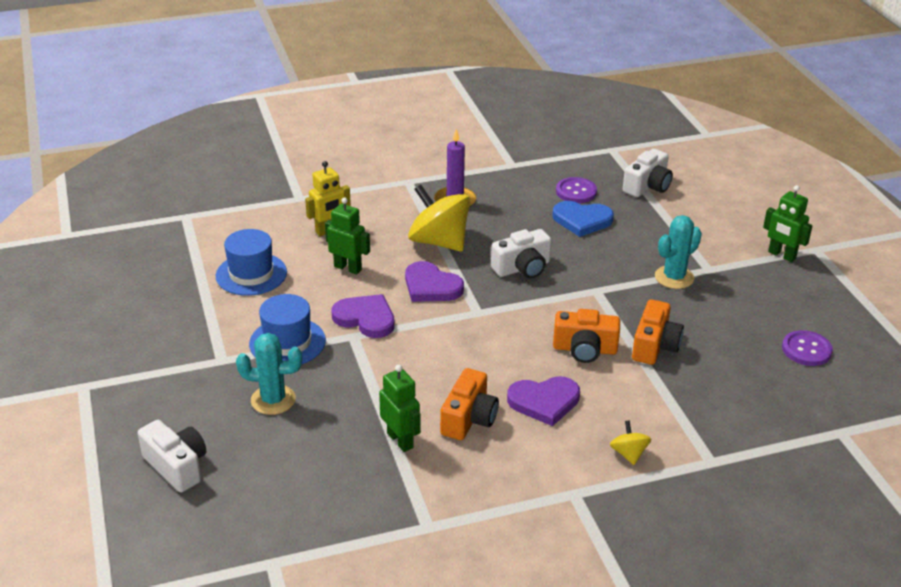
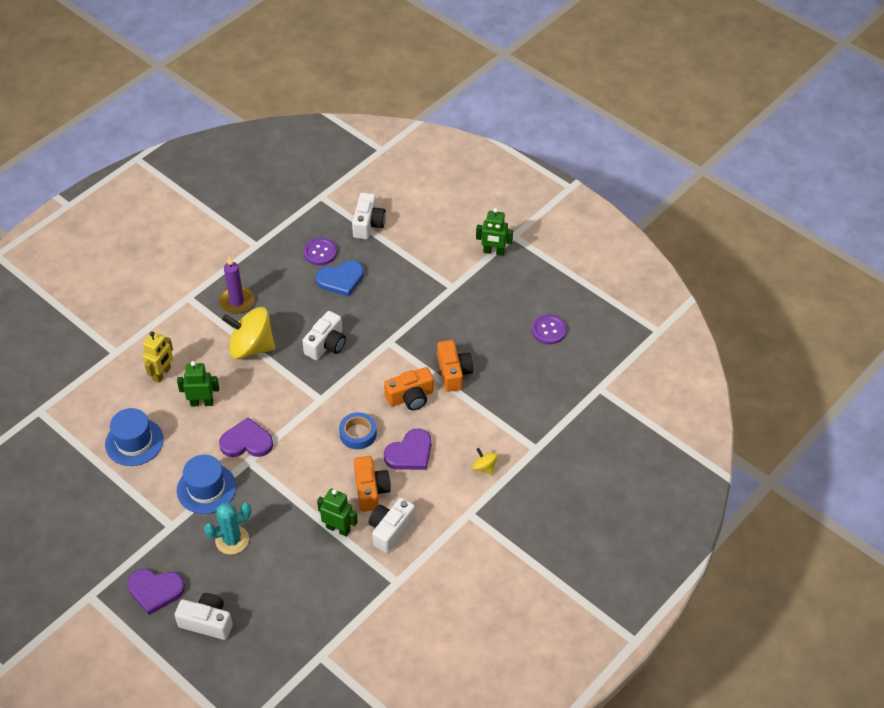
camera: 30 degrees left, 15 degrees up
purple heart [405,261,464,302] -> purple heart moved to [127,569,185,615]
turquoise cactus [655,215,702,289] -> none
none -> blue tape [339,412,377,449]
none -> white camera [369,498,415,553]

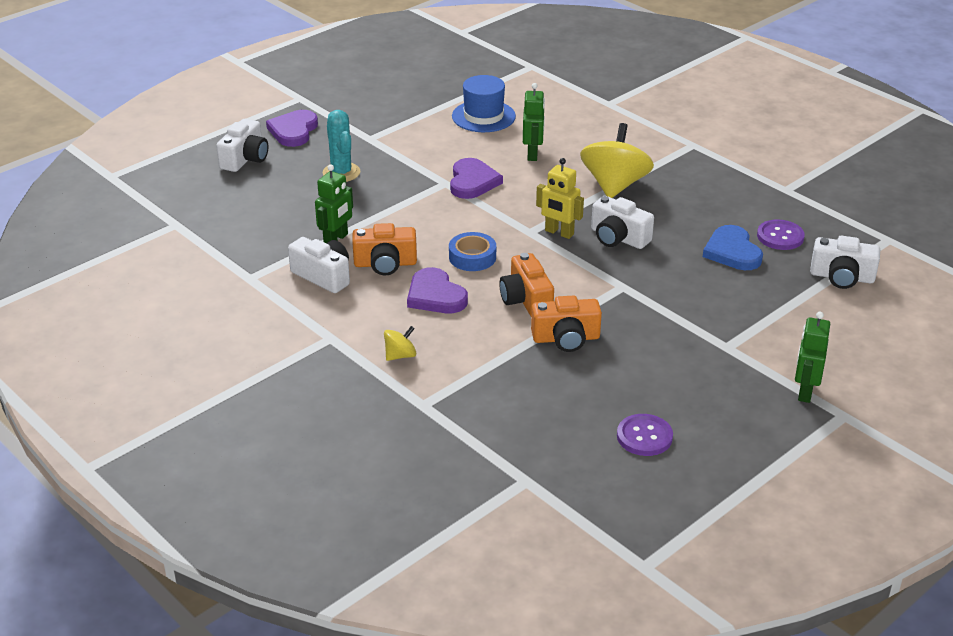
camera: 95 degrees right, 15 degrees down
yellow robot [142,332,173,383] -> yellow robot moved to [536,158,584,239]
blue hat [177,455,236,514] -> none
purple candle [219,257,254,314] -> none

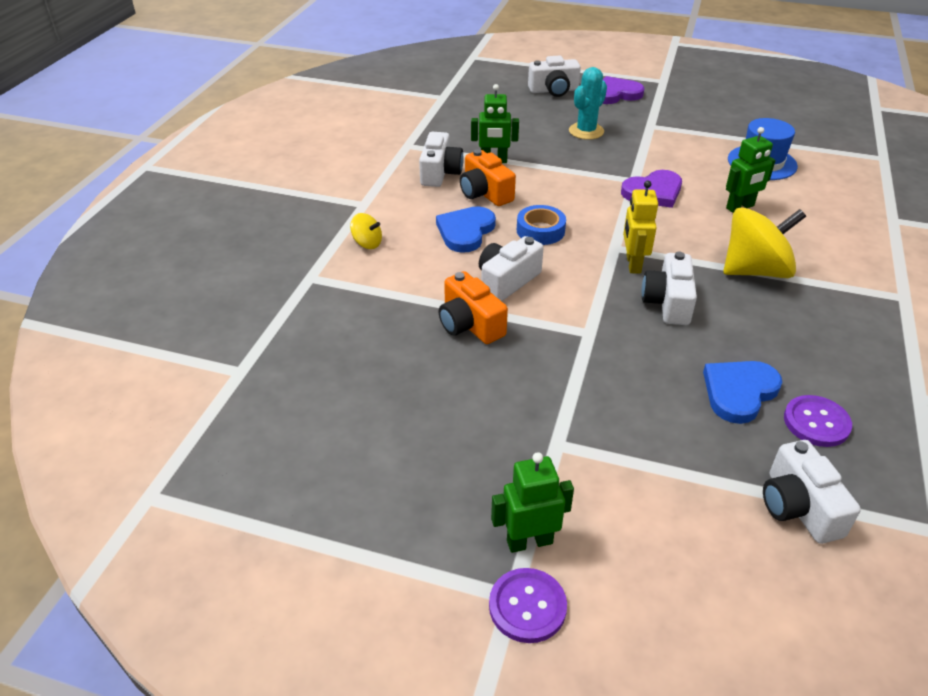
camera: 60 degrees right, 5 degrees up
purple heart [407,267,468,313] -> blue heart [436,206,496,253]
orange camera [499,253,554,316] -> white camera [479,236,544,301]
purple button [617,414,673,456] -> purple button moved to [489,568,567,643]

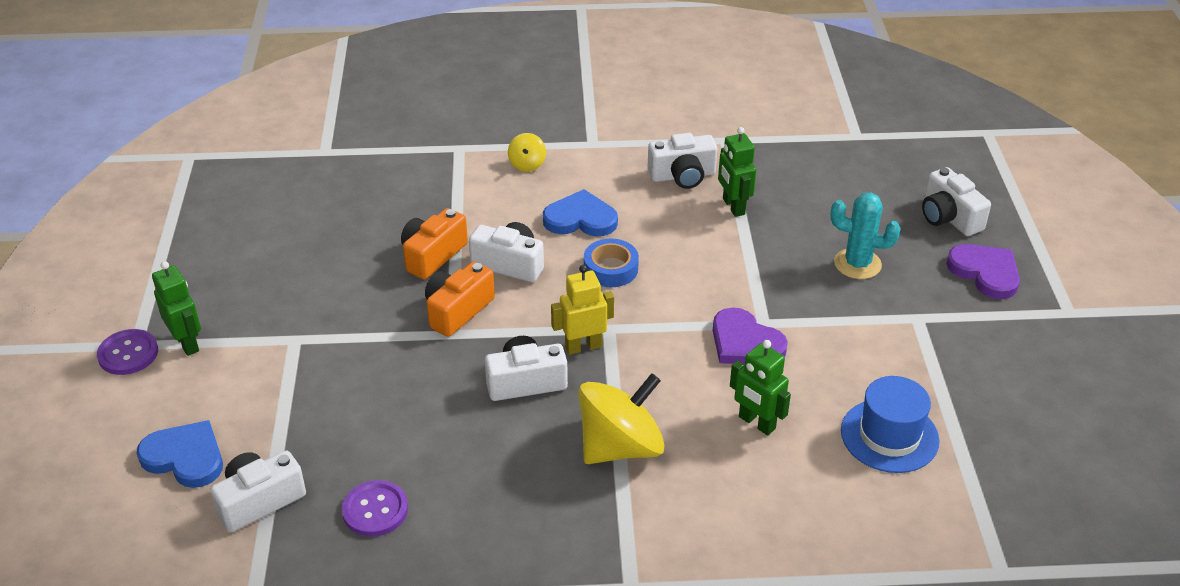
camera: 70 degrees right, 0 degrees up
orange camera [460,149,516,206] -> orange camera moved to [425,261,495,337]
blue heart [703,361,782,424] -> blue heart moved to [136,420,223,488]
yellow spinning top [723,207,806,278] -> yellow spinning top turned 90 degrees counterclockwise [578,373,665,464]

